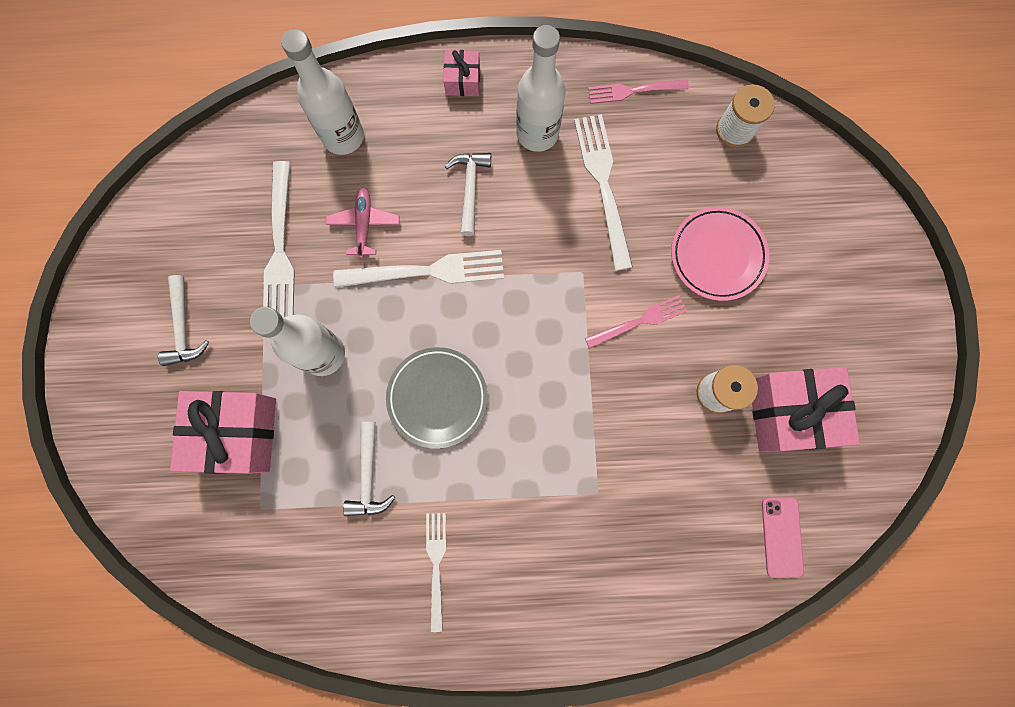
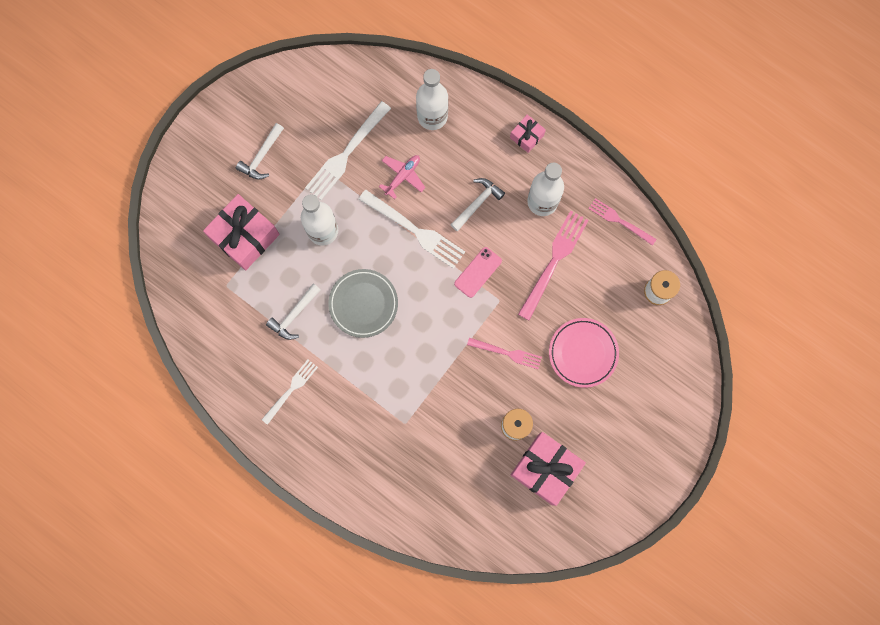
camera: 40 degrees right, 0 degrees up
white fork [574,114,633,271] -> pink fork [518,210,589,320]
pink phone [762,498,804,578] -> pink phone moved to [454,247,502,298]

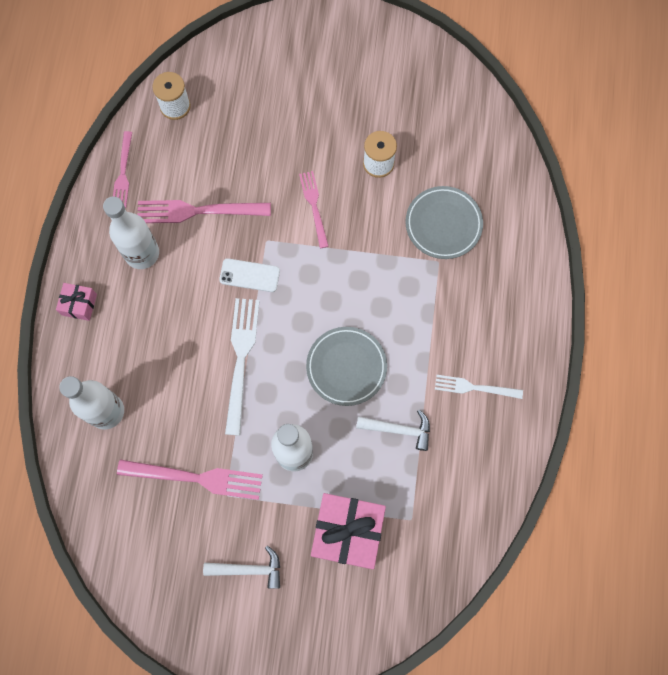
camera: 120 degrees left, 5 degrees down
white fork [305,101,391,200] -> pink fork [117,460,263,500]
pink plane [379,155,425,199] -> none
white hammer [450,178,505,231] -> none
pink phone [454,247,502,298] -> white phone [219,258,280,292]
pink gift [511,432,586,506] -> none
pink plate [549,318,619,388] -> none
none -> grey plate [405,186,483,259]

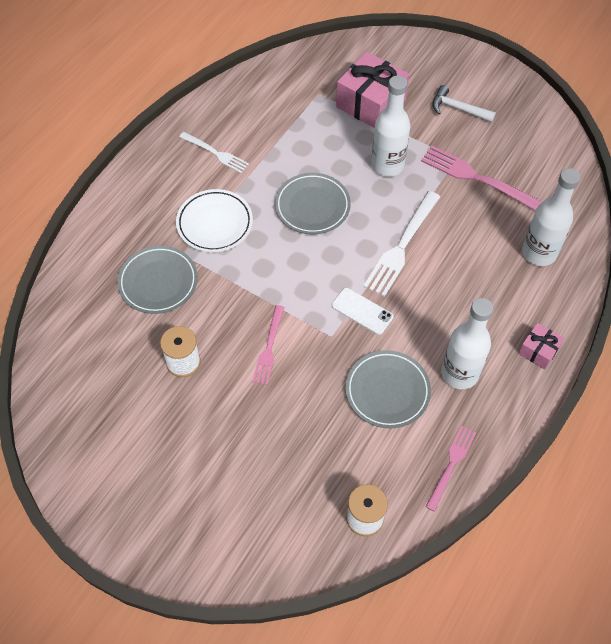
camera: 155 degrees left, 15 degrees down
pink fork [137,200,271,223] -> grey plate [345,350,431,428]
white hammer [356,410,430,451] -> none
none -> white plate [176,189,253,252]

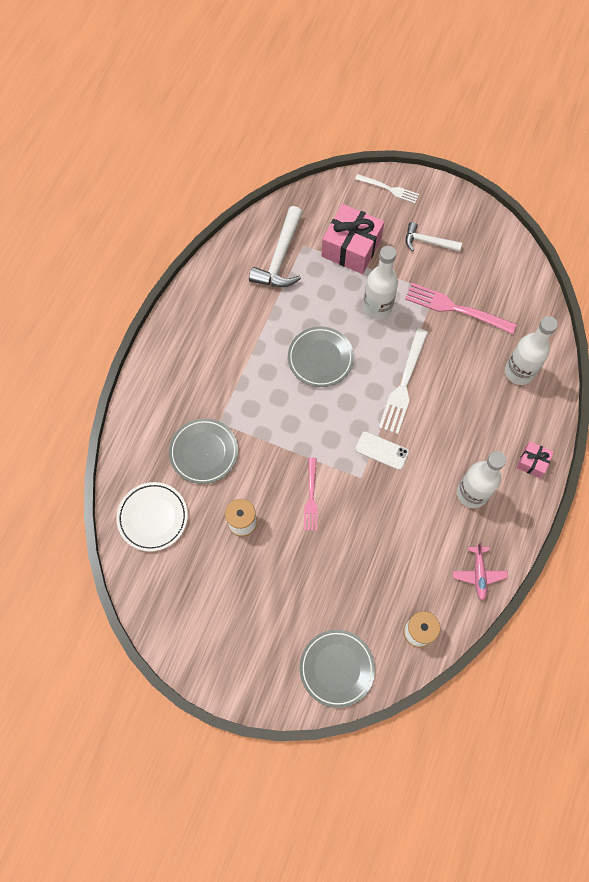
camera: 10 degrees left, 10 degrees up
white plate [176,189,253,252] -> white plate moved to [116,482,188,552]
white fork [180,132,249,173] -> white fork moved to [355,174,419,204]
grey plate [345,350,431,428] -> grey plate moved to [300,630,375,708]
pink fork [426,426,476,512] -> pink plane [452,542,508,601]
none -> white hammer [249,206,303,287]

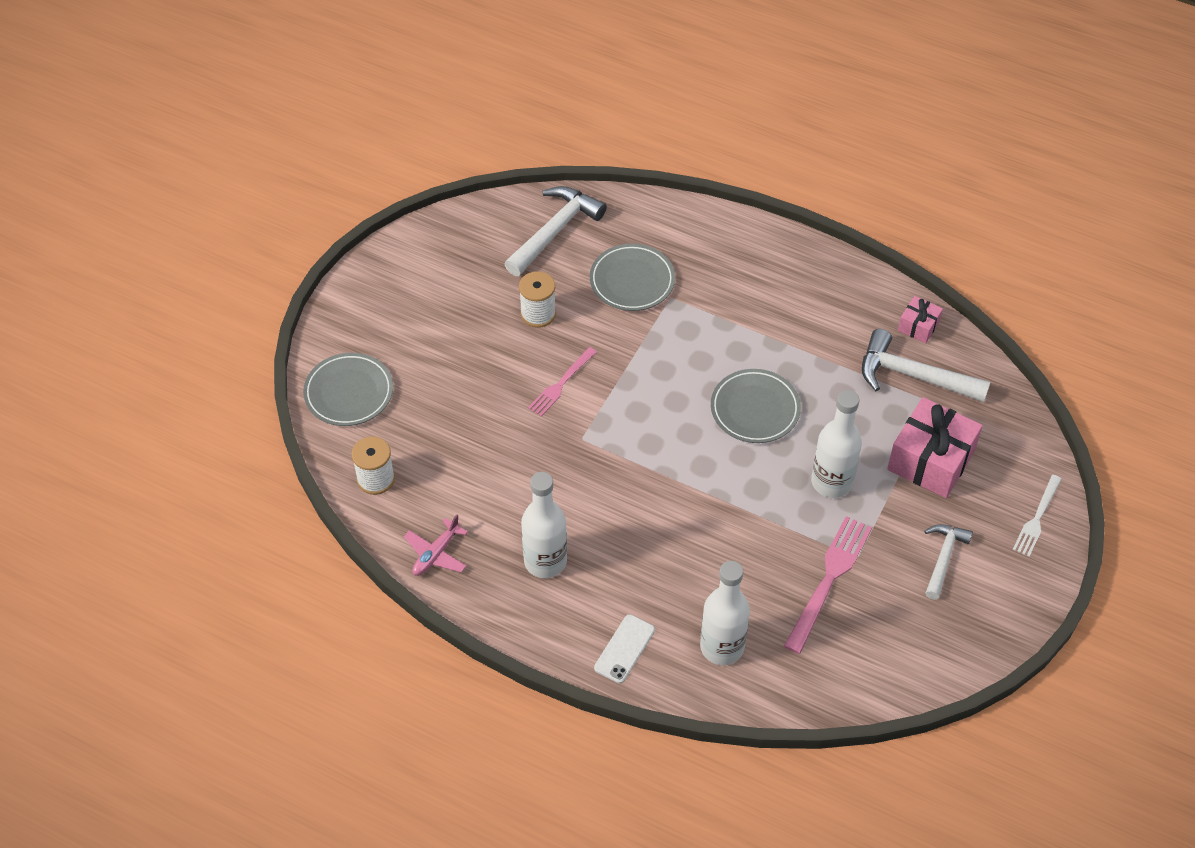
camera: 95 degrees right, 15 degrees down
white plate [116,482,188,552] -> white hammer [504,186,607,276]
pink fork [304,457,318,531] -> pink fork turned 60 degrees counterclockwise [528,347,597,417]
white phone [355,431,409,470] -> white phone moved to [594,614,655,684]
white fork [379,328,428,434] -> none
pink plane [452,542,508,601] -> pink plane turned 60 degrees counterclockwise [404,515,468,576]
pink gift [516,441,554,478] -> pink gift moved to [898,296,943,343]

